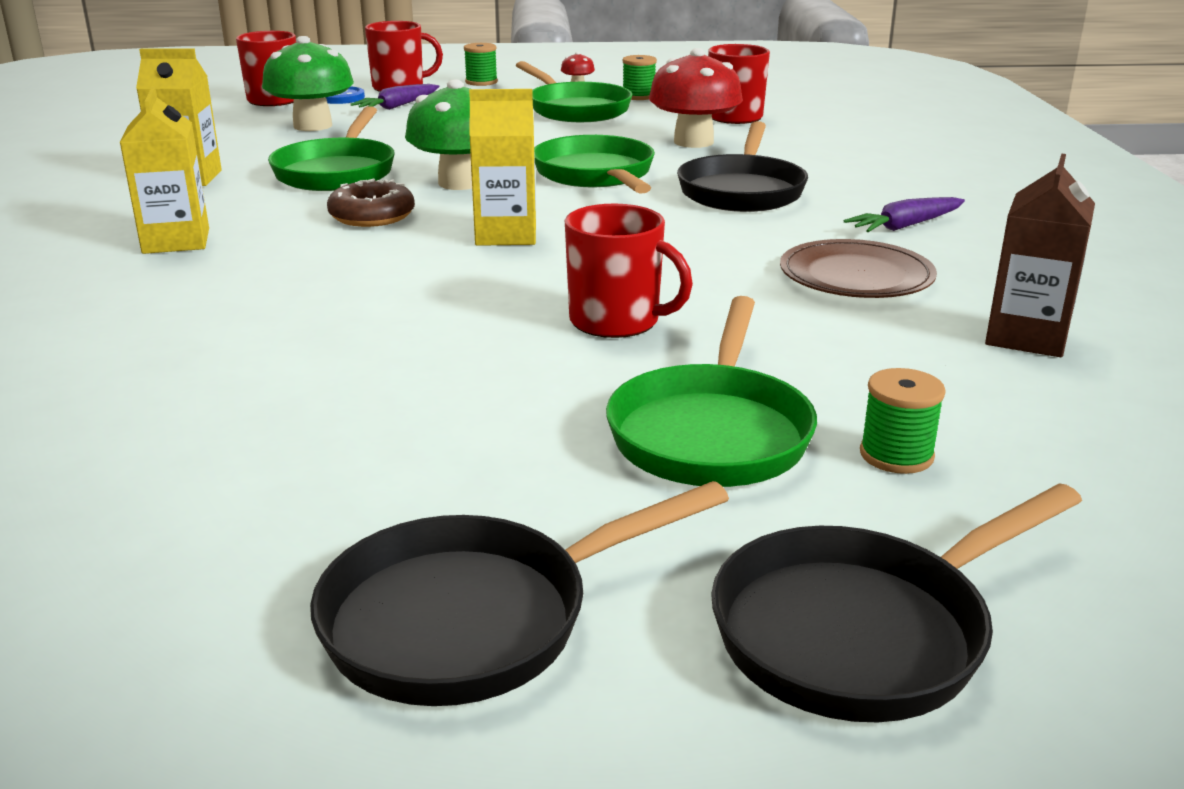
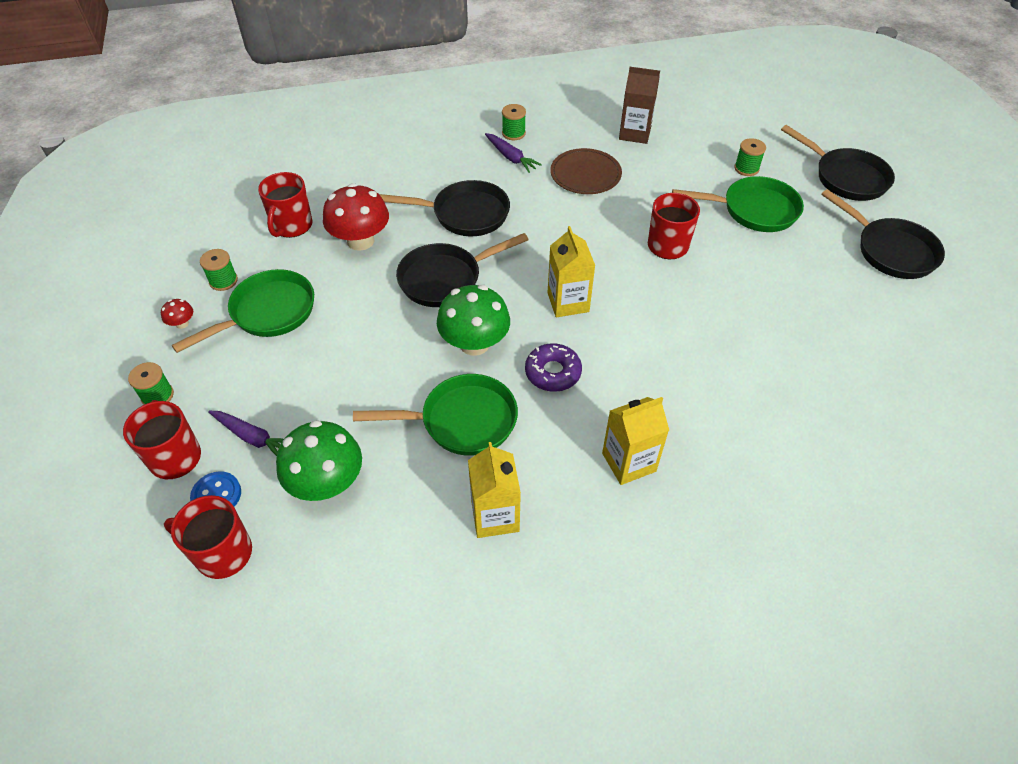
camera: 100 degrees left, 25 degrees up
brown donut [327,178,415,227] -> purple donut [525,343,582,392]
green pan [534,135,655,194] -> black pan [396,233,529,307]
none -> green spool [502,104,526,140]

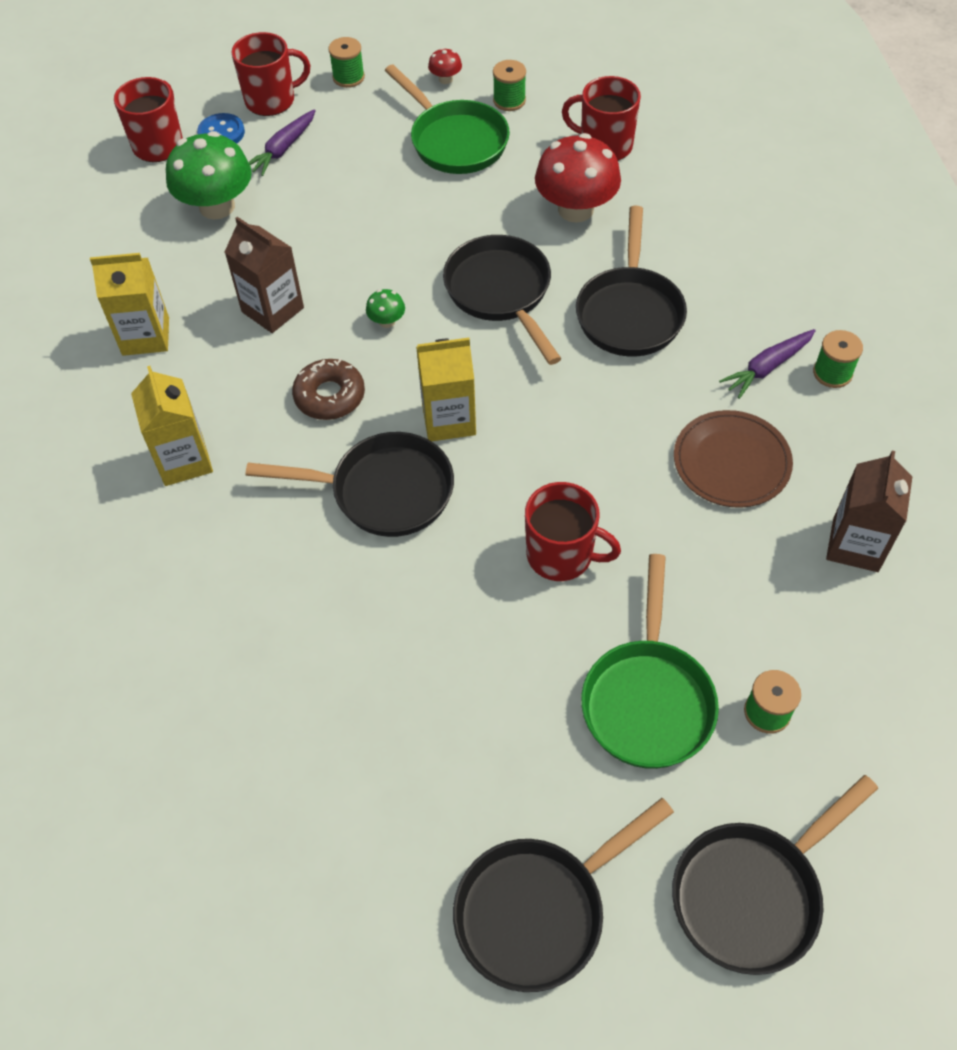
camera: 95 degrees right, 5 degrees up
green pan [353,374,518,456] -> brown carton [225,217,304,333]
green mushroom [437,285,510,356] -> green mushroom [366,289,405,328], size x0.44
purple donut [525,343,582,392] -> brown donut [292,358,365,420]
none -> black pan [246,432,454,537]

